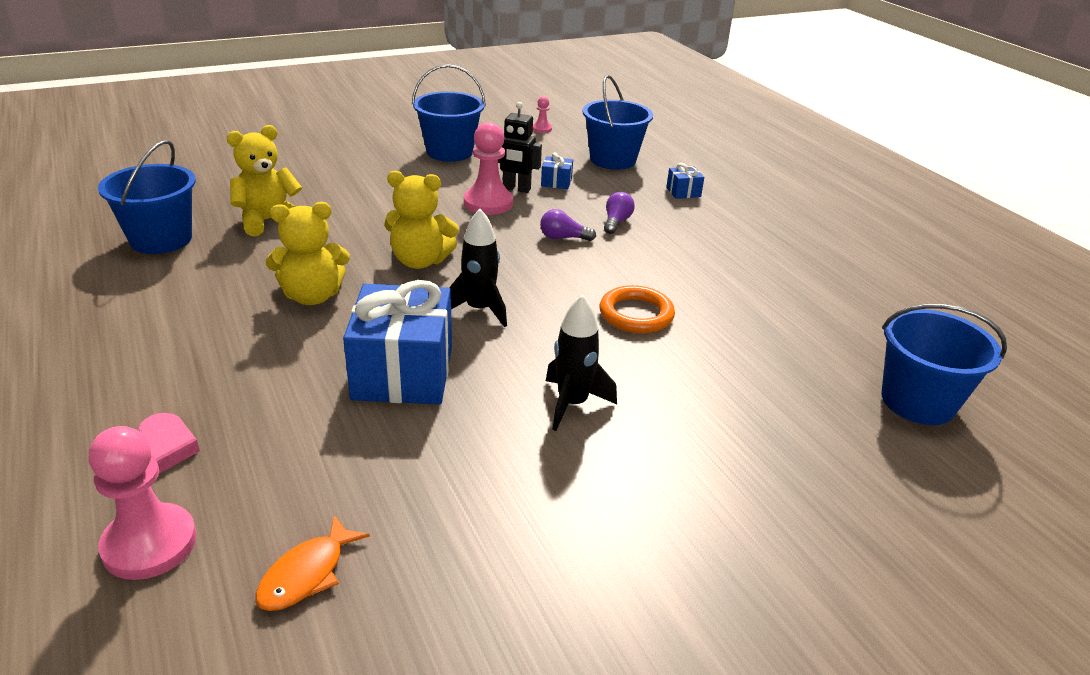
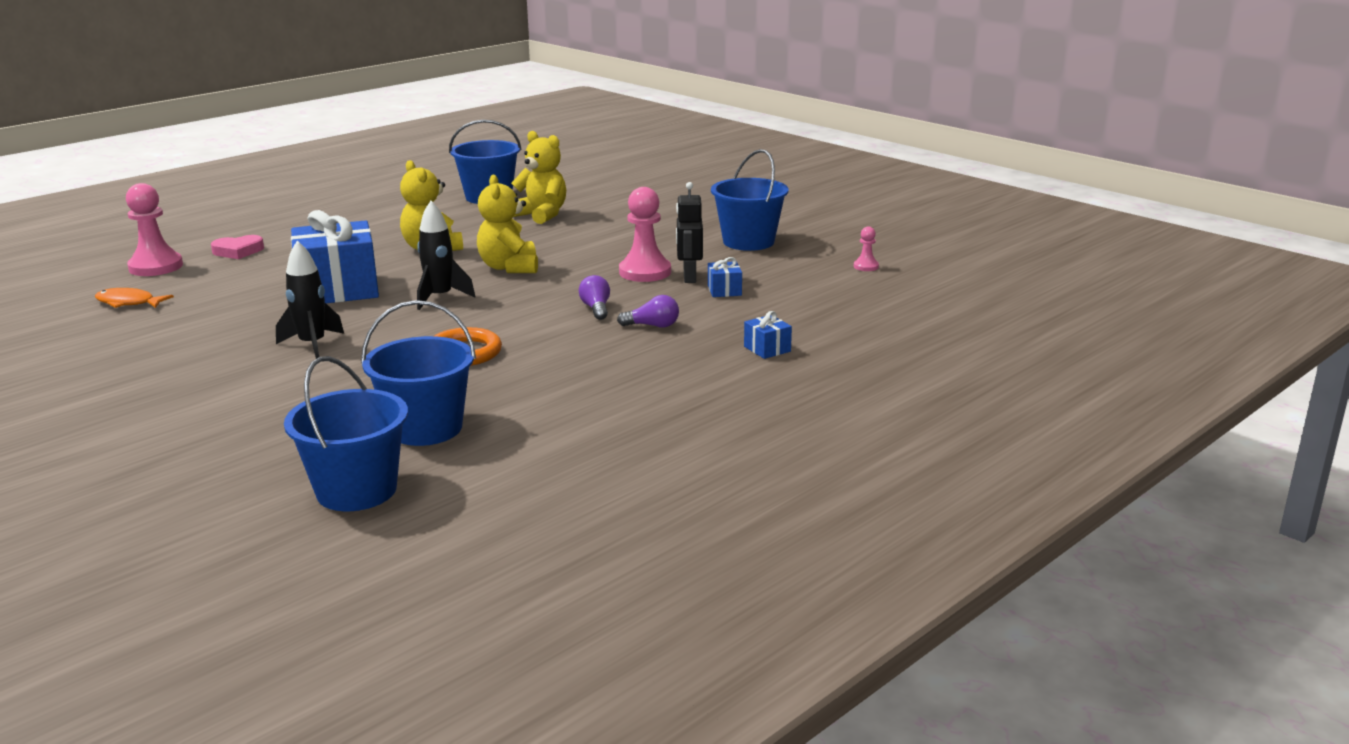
camera: 75 degrees right, 10 degrees down
blue bucket [582,75,653,170] -> blue bucket moved to [361,300,476,446]

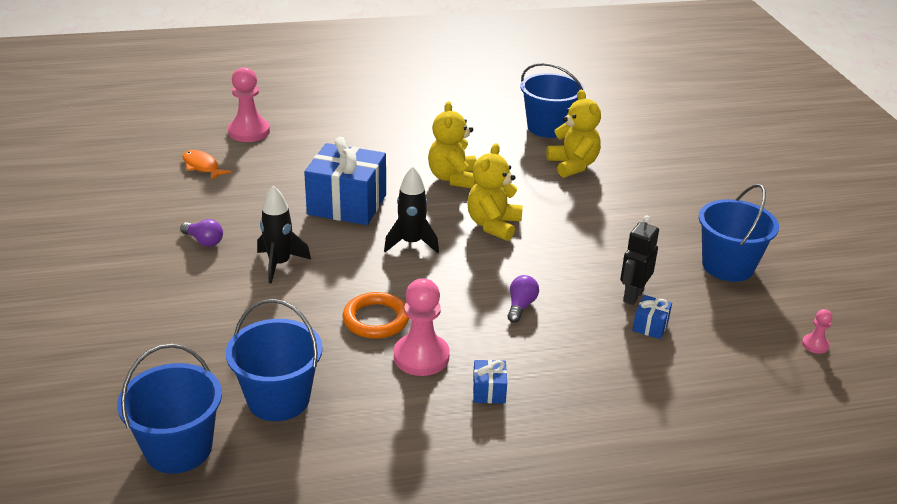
camera: 30 degrees right, 10 degrees up
pink heart [211,235,264,259] -> none
purple light bulb [617,295,679,328] -> purple light bulb moved to [180,219,223,247]
pink pawn [619,187,671,282] -> pink pawn moved to [394,278,450,376]
blue gift [744,311,792,359] -> blue gift moved to [473,360,507,403]

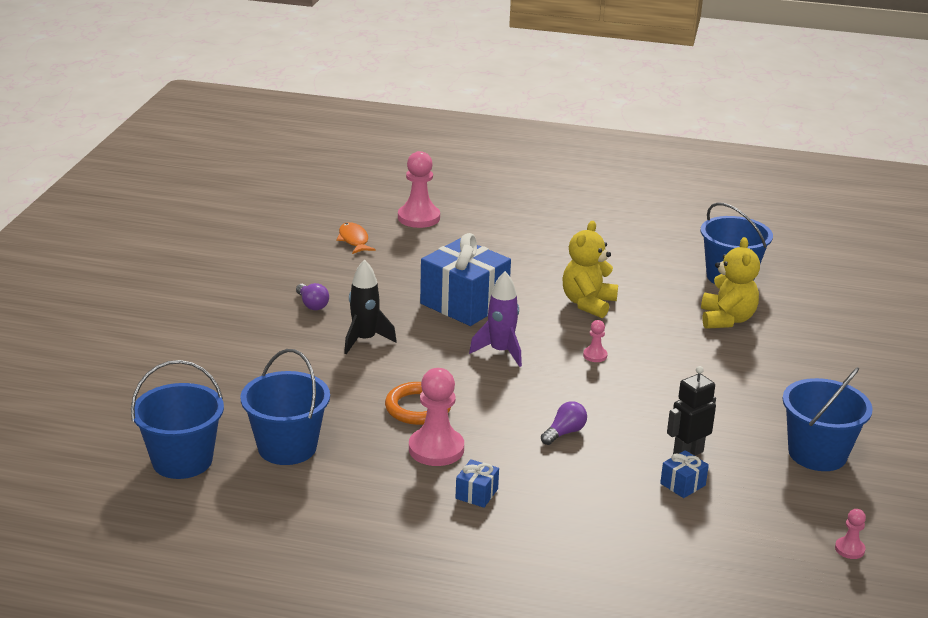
camera: 25 degrees right, 5 degrees down
black rocket [384,166,439,253] -> purple rocket [469,271,522,367]
yellow teddy bear [467,143,523,241] -> pink pawn [583,320,607,362]

